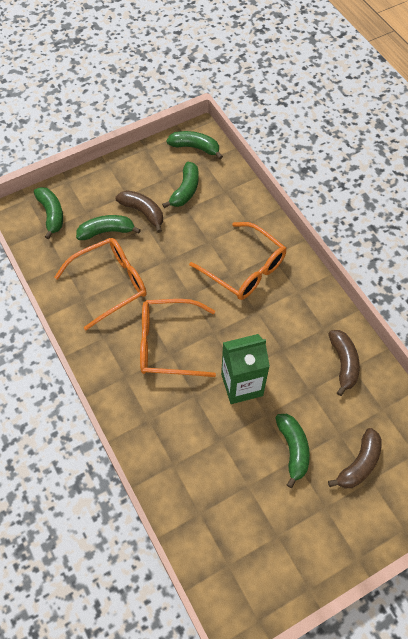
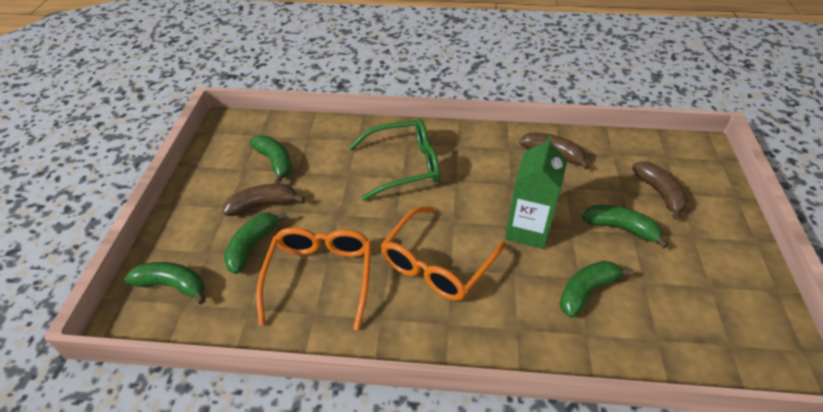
camera: 55 degrees left, 15 degrees down
green banana [166,131,223,159] -> green banana moved to [560,261,633,318]
orange glasses [189,222,286,300] -> green glasses [349,119,440,201]

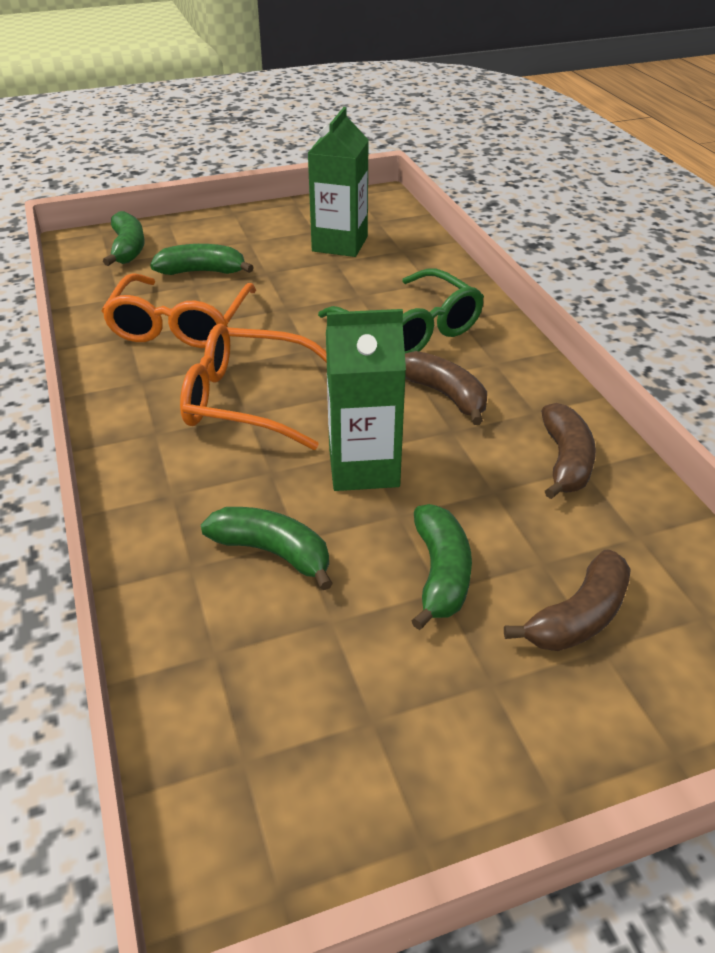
camera: 65 degrees right, 5 degrees down
brown banana [223,184,305,216] -> brown banana moved to [405,351,487,425]
green banana [249,135,292,184] -> green carton [308,107,369,257]
orange glasses [256,227,372,330] -> orange glasses turned 120 degrees clockwise [101,273,256,348]

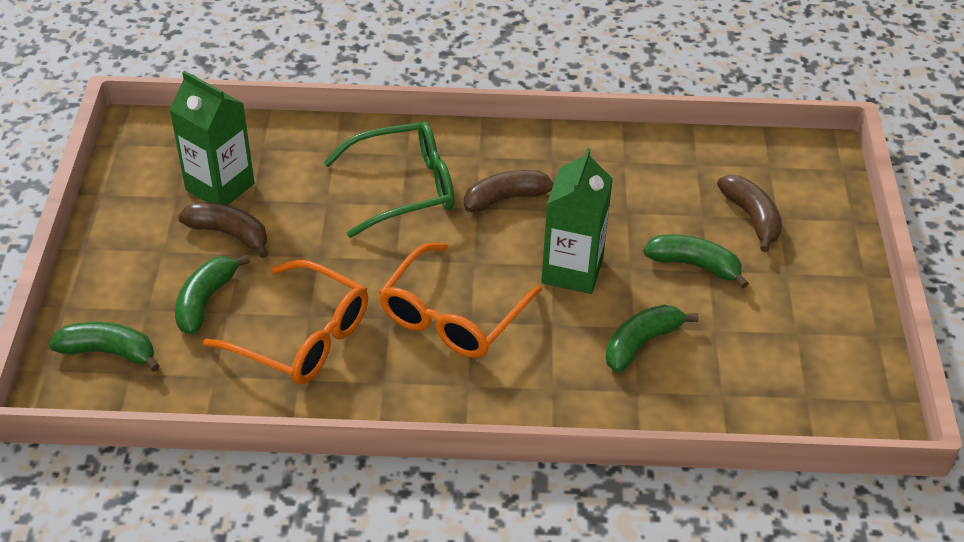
camera: 70 degrees left, 5 degrees up
brown banana [541,403,596,499] -> brown banana moved to [178,202,268,258]

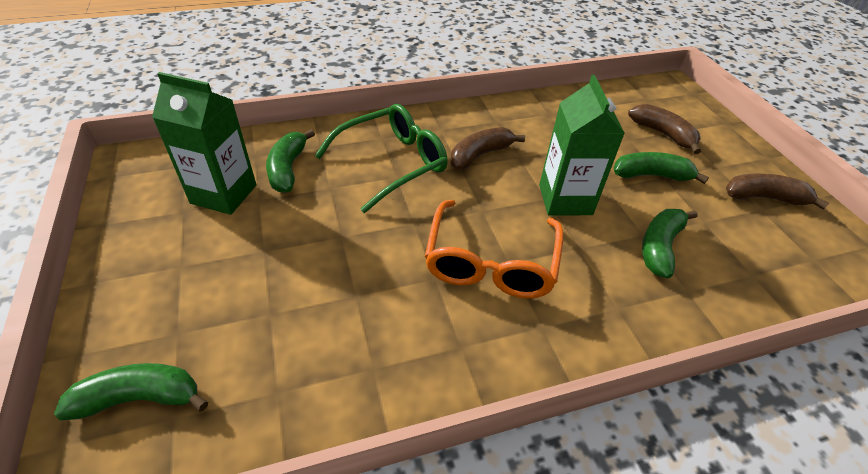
camera: 20 degrees left, 0 degrees up
green banana [175,255,250,335] -> green banana moved to [266,130,315,193]
brown banana [178,202,268,258] -> brown banana moved to [726,174,829,210]
orange glasses [203,260,368,385] -> none

